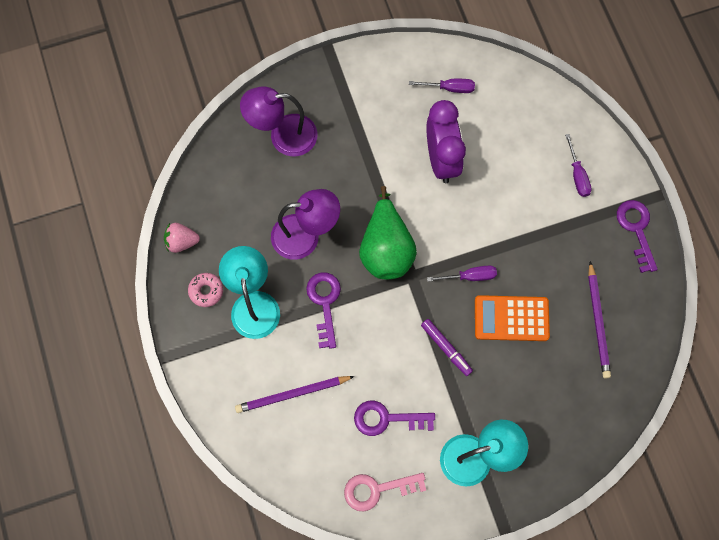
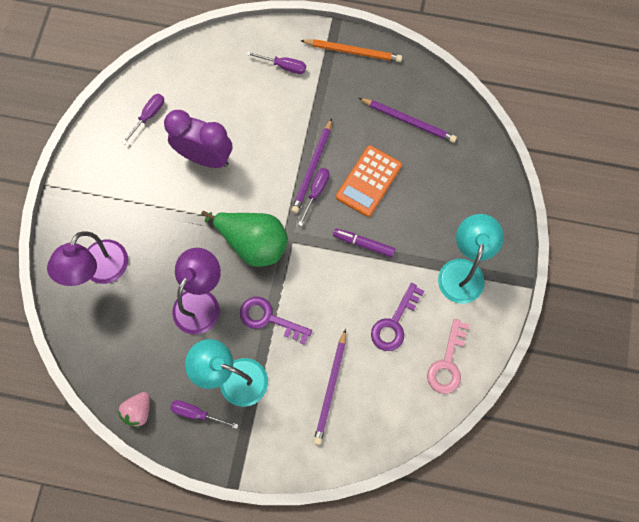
camera: 60 degrees left, 0 degrees up
pink donut [188,273,223,307] -> purple screwdriver [170,400,238,429]
purple marker [421,319,473,376] -> purple marker turned 150 degrees counterclockwise [333,228,395,257]
purple key [617,200,658,273] -> orange pencil [300,39,402,62]
none -> purple pencil [291,118,332,213]

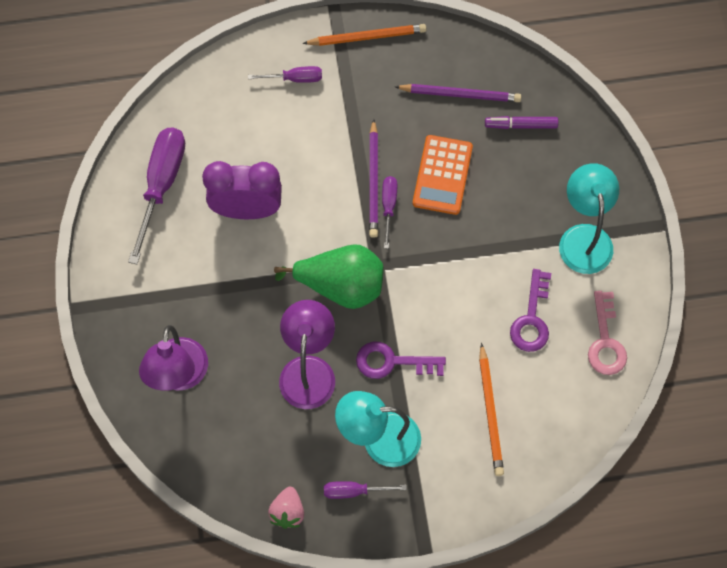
camera: 20 degrees left, 5 degrees down
purple screwdriver [122,94,164,144] -> purple screwdriver [128,127,185,264], size x1.93
purple pencil [313,329,346,445] -> orange pencil [479,343,504,476]
purple marker [333,228,395,257] -> purple marker moved to [485,116,558,129]

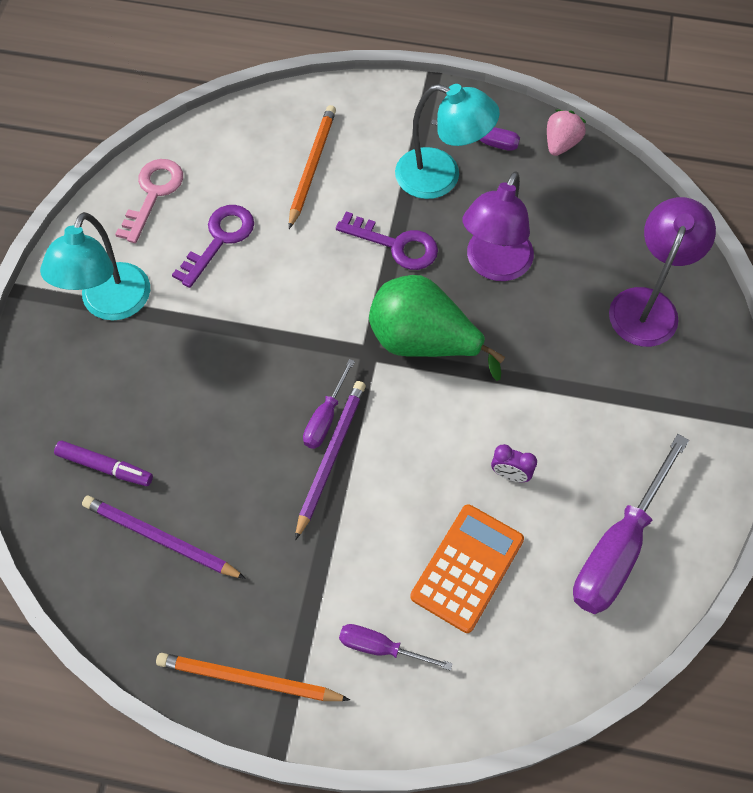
camera: 160 degrees left, 5 degrees down
purple clock [202,161,282,219] -> purple clock [491,444,537,482], size x0.42
orange calculator [413,135,473,215] -> orange calculator moved to [411,504,524,633]

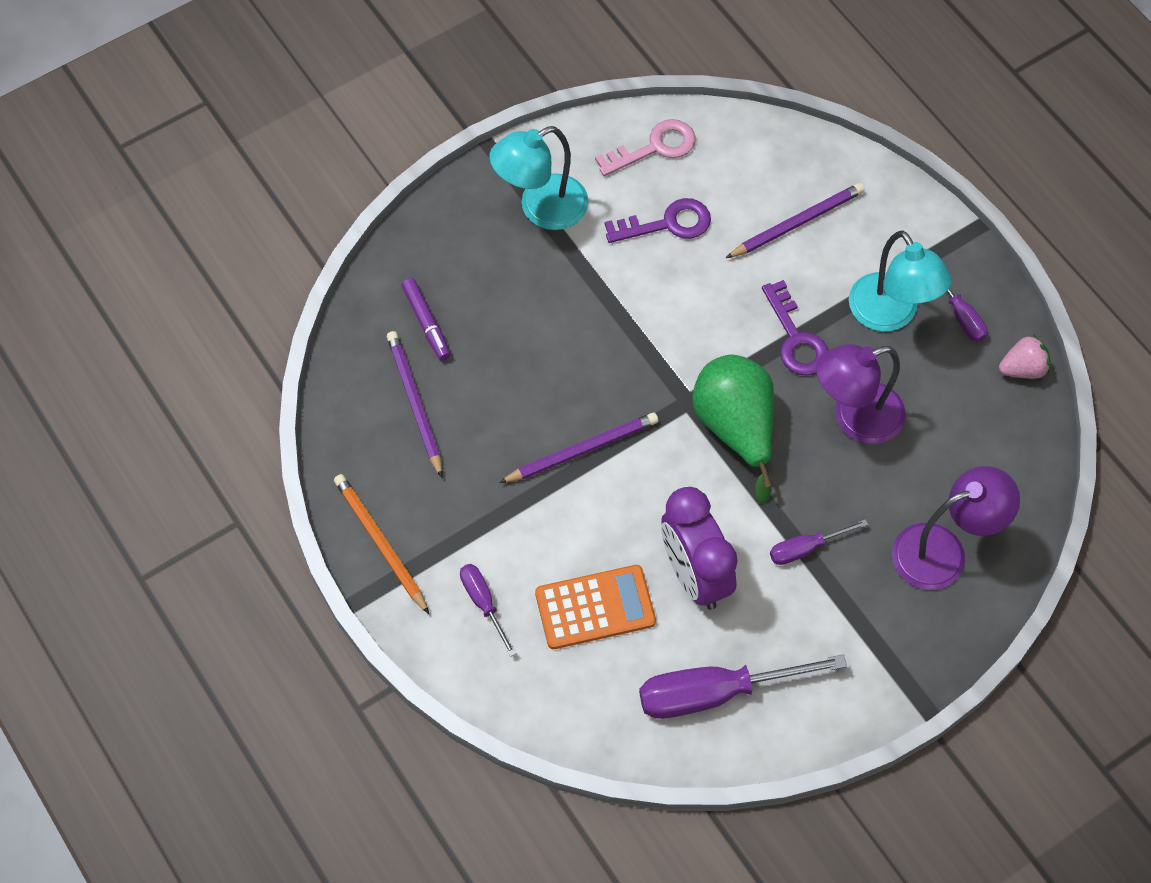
camera: 45 degrees right, 0 degrees up
orange pencil [289,105,336,229] -> purple pencil [726,183,865,258]
purple screwdriver [303,359,355,449] -> purple screwdriver moved to [770,519,868,565]
purple clock [491,444,537,482] -> purple clock [661,487,738,610], size x2.40

